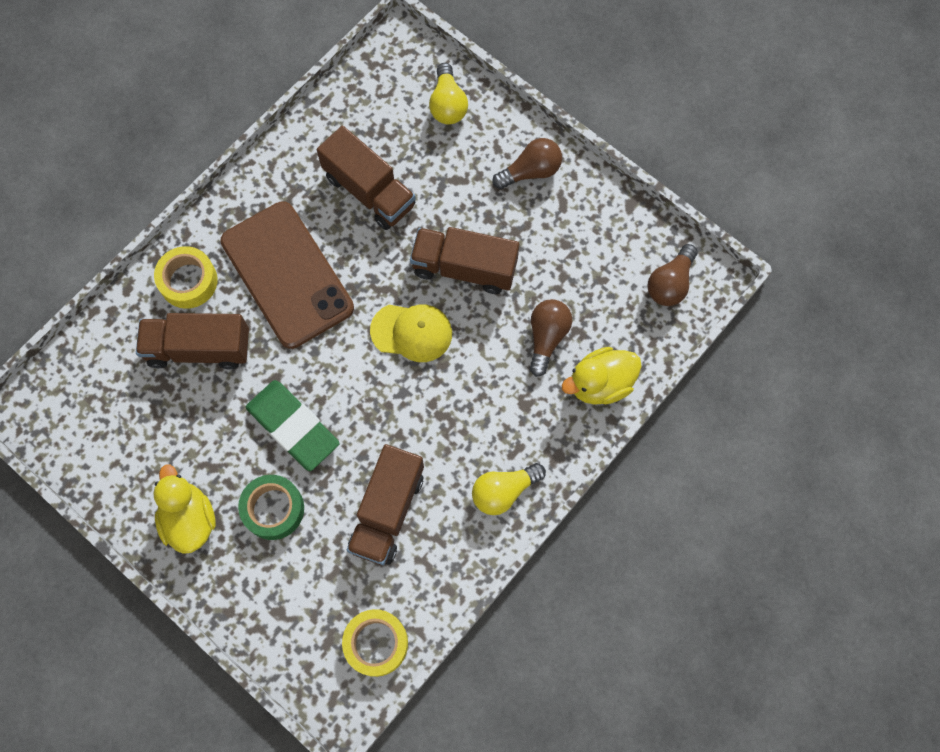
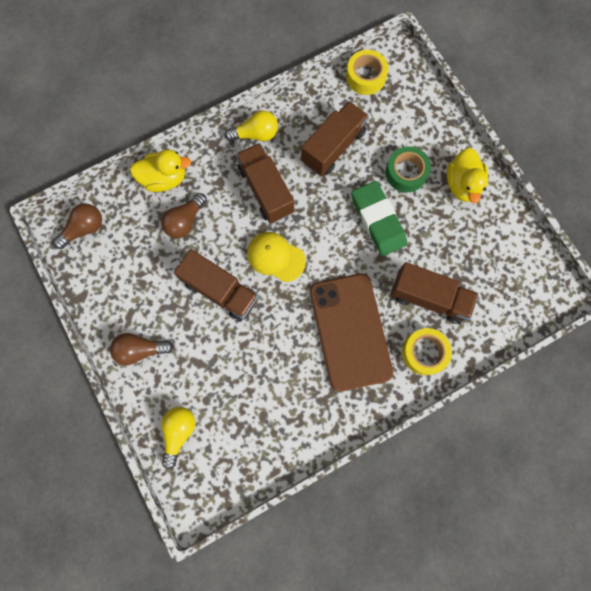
camera: 160 degrees left, 5 degrees up
brown truck [317,126,416,230] -> brown truck moved to [236,143,294,223]

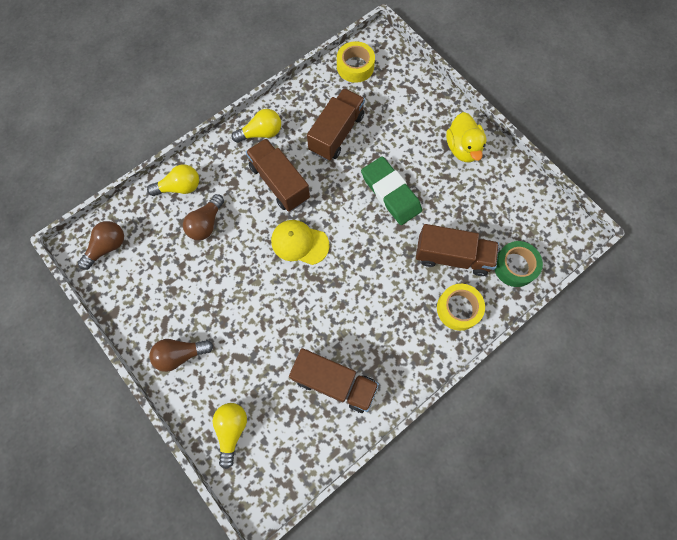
camera: 10 degrees left, 5 degrees down
yellow duck [130,149,191,192] -> yellow light bulb [147,164,199,196]
brown truck [174,249,259,322] -> brown truck moved to [289,348,379,413]
brown phone [310,274,393,392] -> none
green tape [385,146,431,192] -> green tape moved to [495,241,543,287]

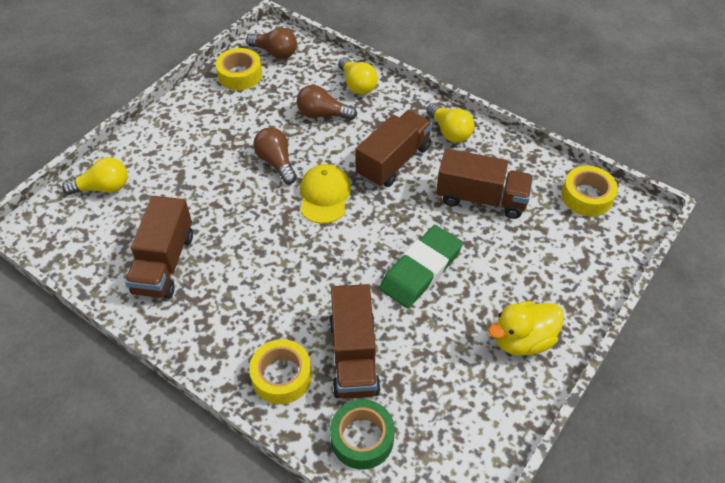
camera: 75 degrees right, 20 degrees down
brown light bulb [149,339,213,372] -> brown light bulb moved to [253,127,297,184]
none -> yellow tape [216,48,262,90]

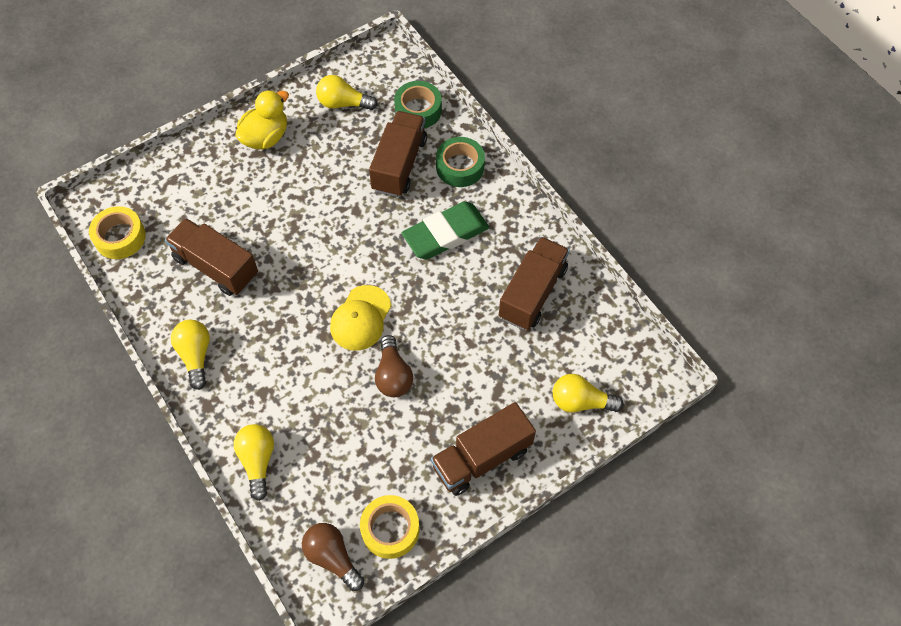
camera: 160 degrees left, 10 degrees up
yellow tape [249,339,312,404] -> green tape [436,137,485,187]
brown light bulb [297,85,357,120] -> none
brown truck [355,110,432,187] -> brown truck moved to [431,402,536,496]
green eraser [380,225,463,308] -> green eraser moved to [402,201,489,259]
yellow duck [488,301,564,356] -> yellow duck turned 45 degrees counterclockwise [235,90,289,150]
none -> yellow light bulb [316,75,378,110]

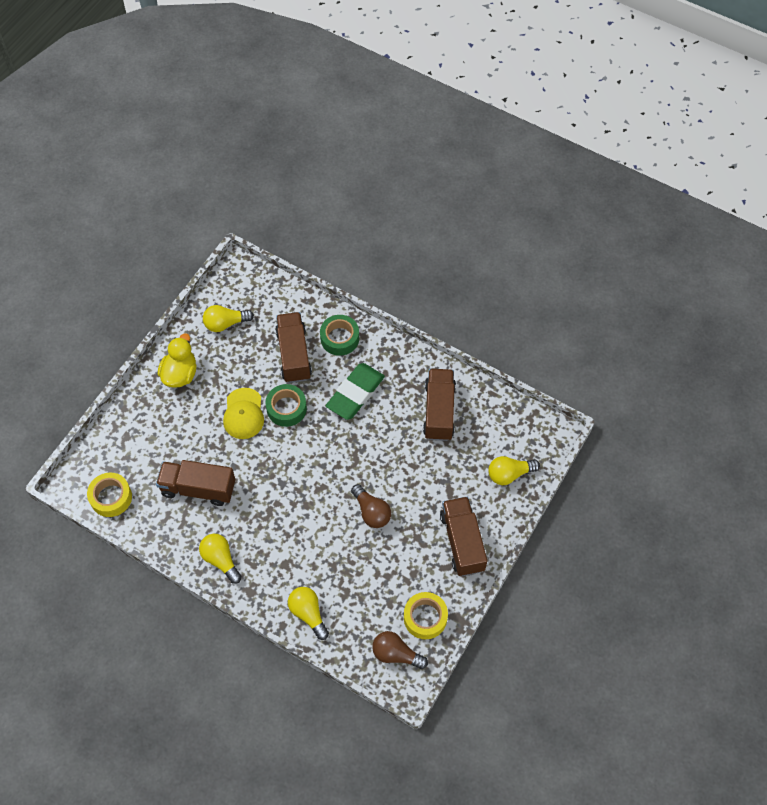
camera: 25 degrees left, 0 degrees up
yellow cap [330,285,391,351] -> yellow cap moved to [223,388,264,439]
green tape [394,81,442,128] -> green tape moved to [265,384,307,427]
brown truck [431,402,536,496] -> brown truck turned 135 degrees clockwise [440,497,487,576]

